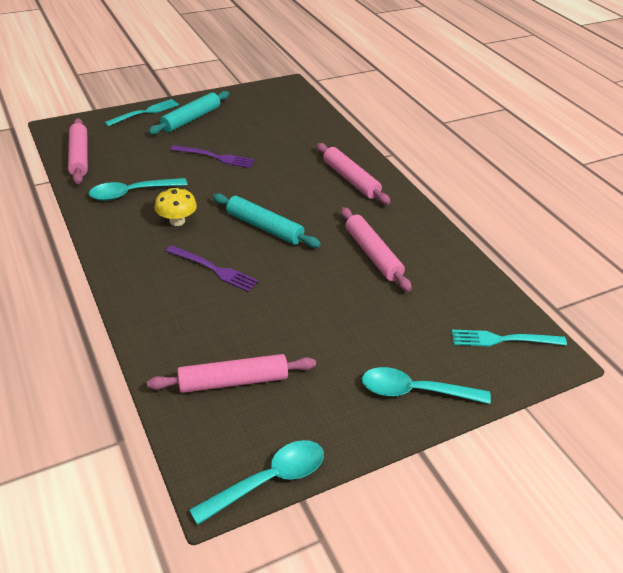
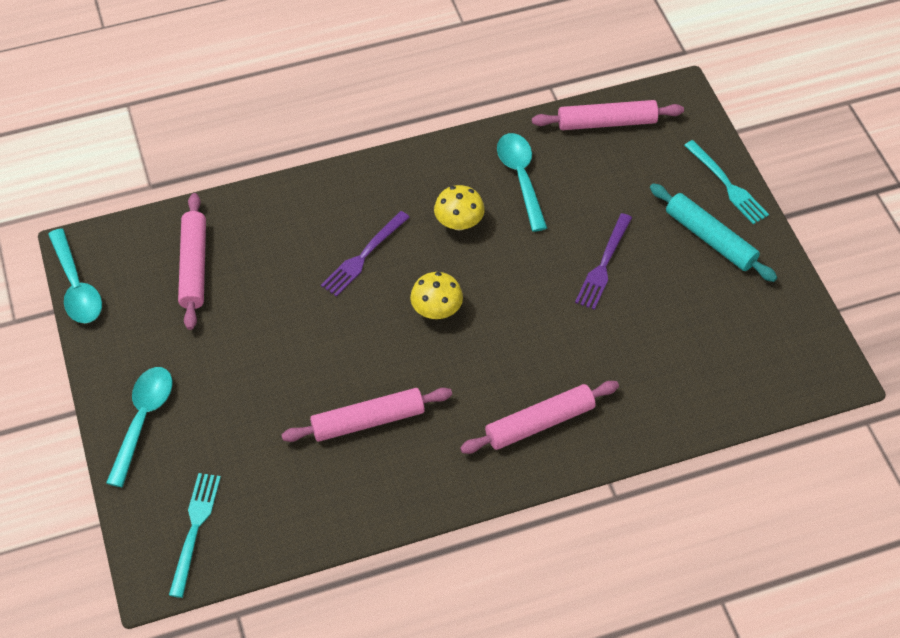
camera: 100 degrees right, 15 degrees up
turquoise rolling pin [213,193,321,248] -> yellow mushroom [410,272,463,319]

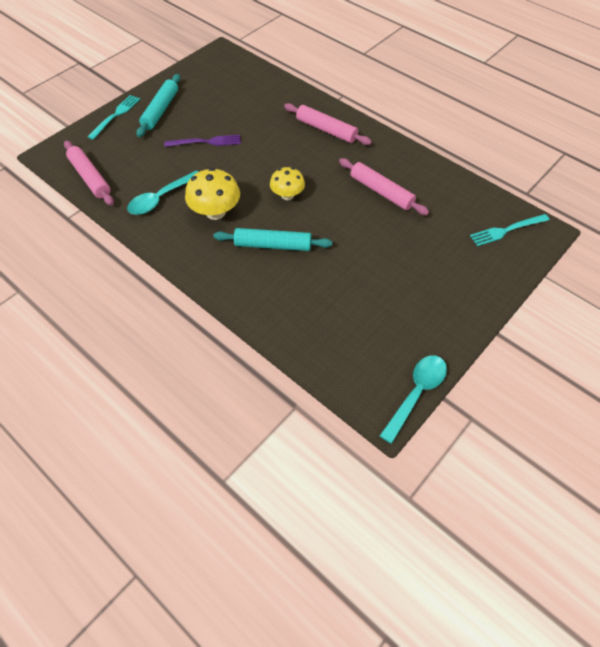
camera: 120 degrees left, 0 degrees up
turquoise spoon [106,367,172,487] -> none
pink rolling pin [178,193,206,330] -> none
purple fork [321,211,410,297] -> turquoise rolling pin [213,228,332,251]
yellow mushroom [434,185,485,230] -> yellow mushroom [185,168,240,220], size x1.51

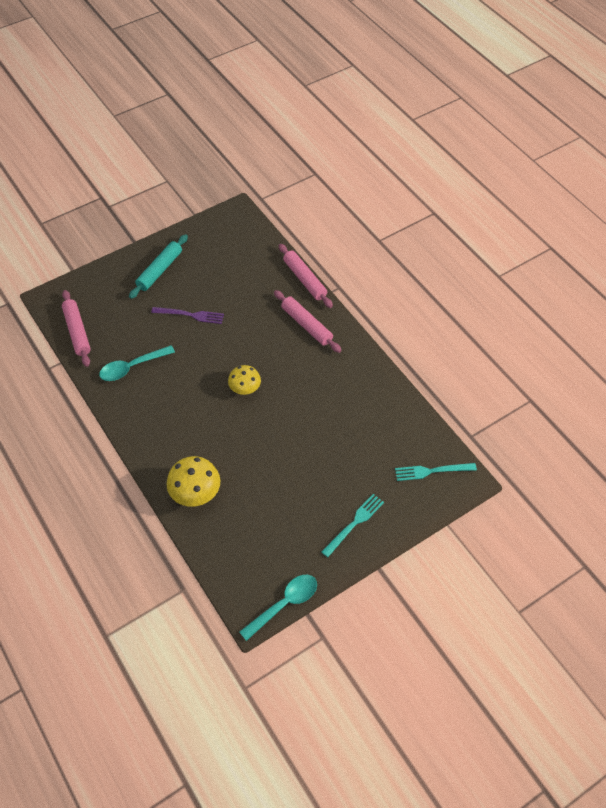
camera: 15 degrees right, 0 degrees up
turquoise fork [88,95,140,140] -> turquoise fork moved to [321,494,384,557]
yellow mushroom [185,168,240,220] -> yellow mushroom moved to [167,456,220,507]
turquoise rolling pin [213,228,332,251] -> none
pink rolling pin [339,158,429,215] -> pink rolling pin moved to [279,244,333,308]

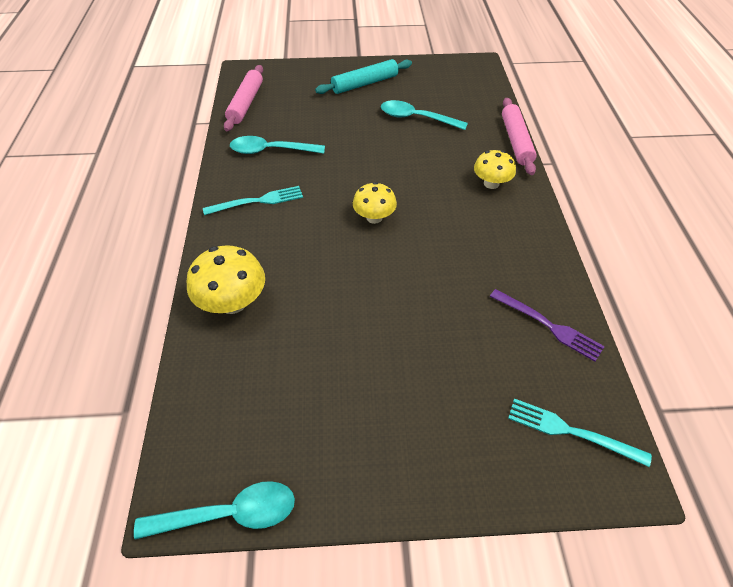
camera: 30 degrees right, 5 degrees down
purple fork [151,307,224,324] -> purple fork moved to [490,289,605,362]
pink rolling pin [274,290,341,353] -> yellow mushroom [474,150,516,189]
turquoise fork [321,494,384,557] -> turquoise fork moved to [203,186,303,215]
none -> turquoise spoon [381,100,468,130]

